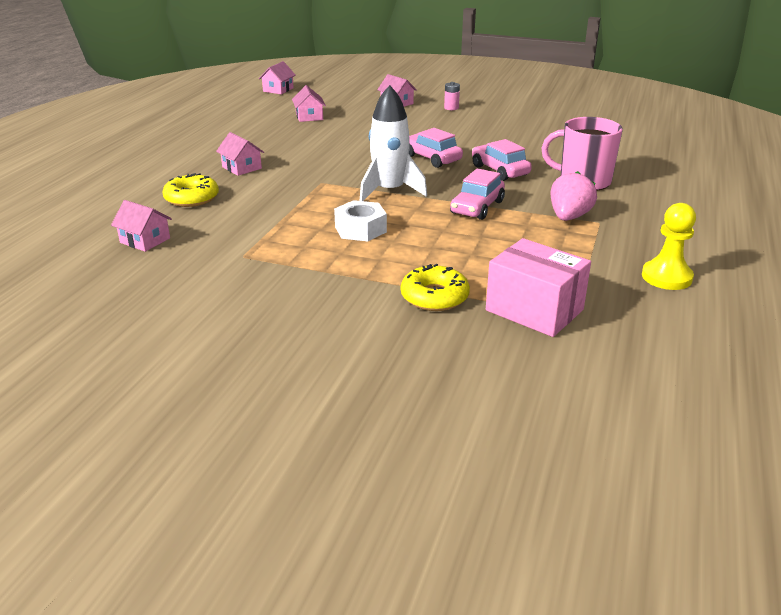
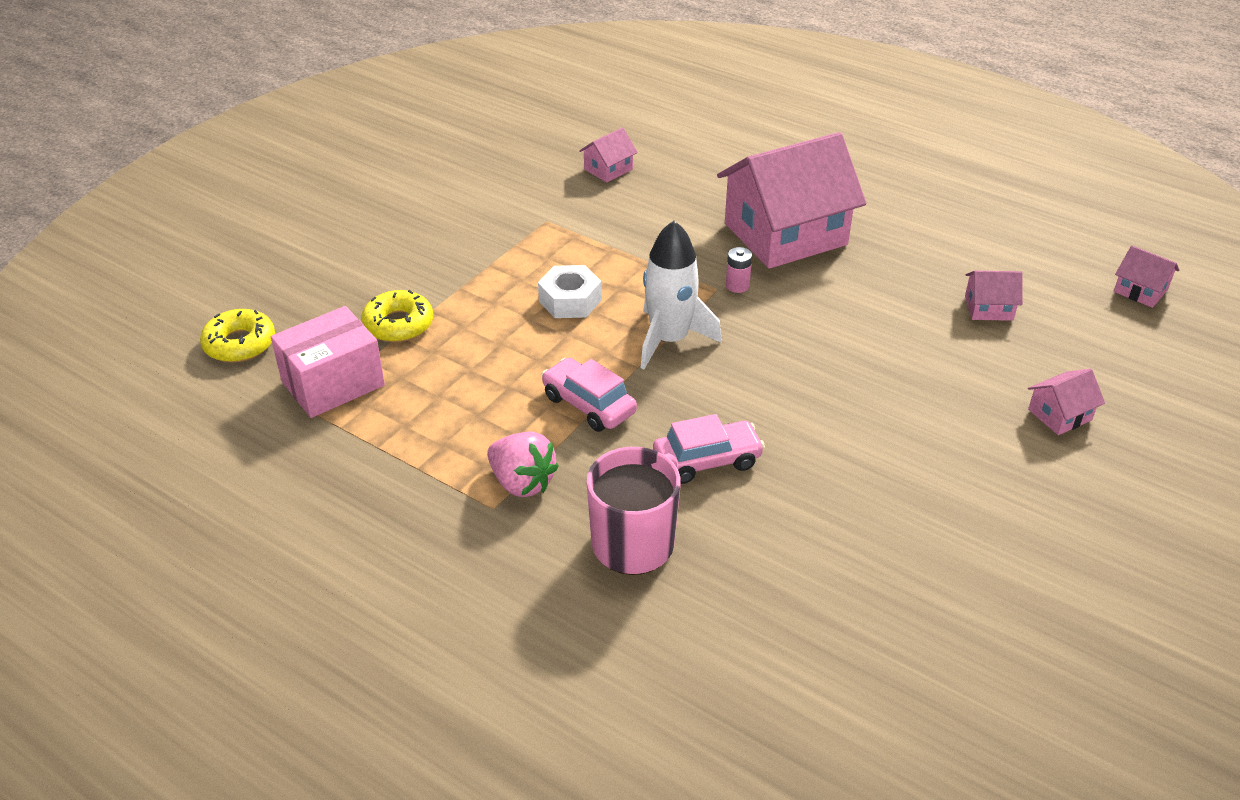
camera: 105 degrees right, 10 degrees up
yellow donut [162,173,219,207] -> yellow donut moved to [200,309,275,363]
pink house [216,132,264,176] -> pink house [717,132,866,269], size x2.40
pink car [409,128,463,168] -> none
pink battery [444,82,460,110] -> pink battery moved to [726,247,752,293]
yellow pawn [642,203,696,290] -> none

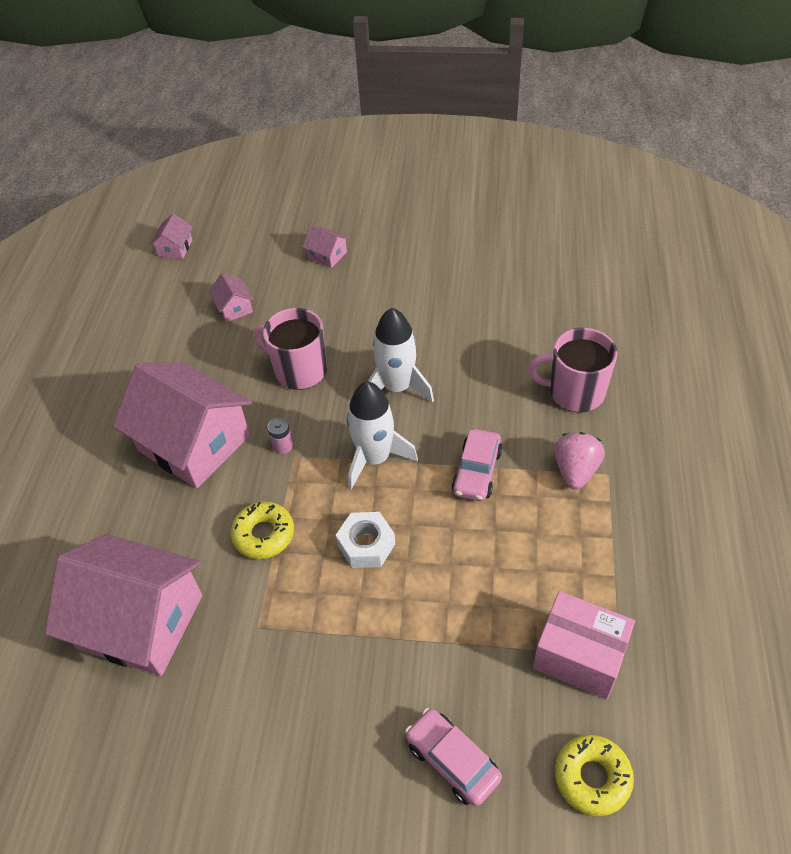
camera: 115 degrees left, 10 degrees up
yellow donut [361,290,433,342] -> yellow donut moved to [231,501,294,559]
pink house [579,127,638,183] -> pink house [45,534,202,676], size x2.40
pink car [653,414,765,484] -> pink car moved to [405,708,502,806]
none -> pink mug [253,308,327,390]
none -> white rocket [368,308,434,403]

